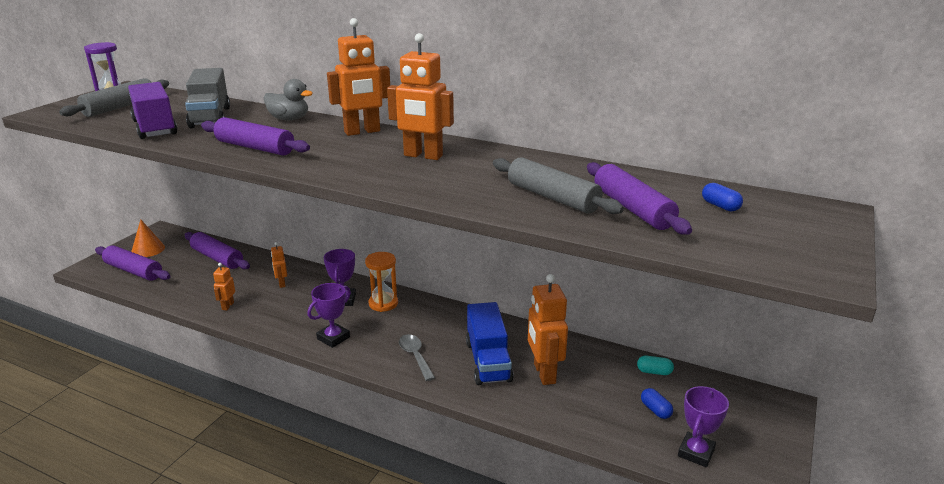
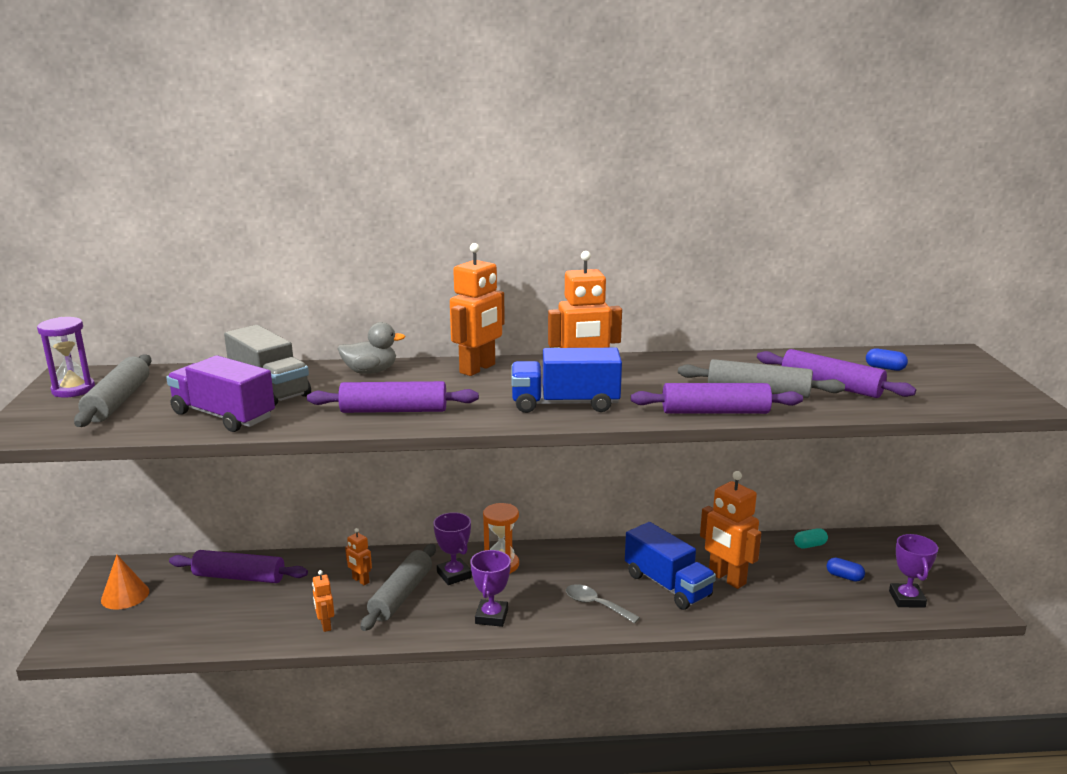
camera: 30 degrees left, 5 degrees down
purple rolling pin [95,245,171,281] -> purple rolling pin moved to [631,383,803,414]
none -> grey rolling pin [360,544,436,631]
none -> blue truck [511,348,622,413]

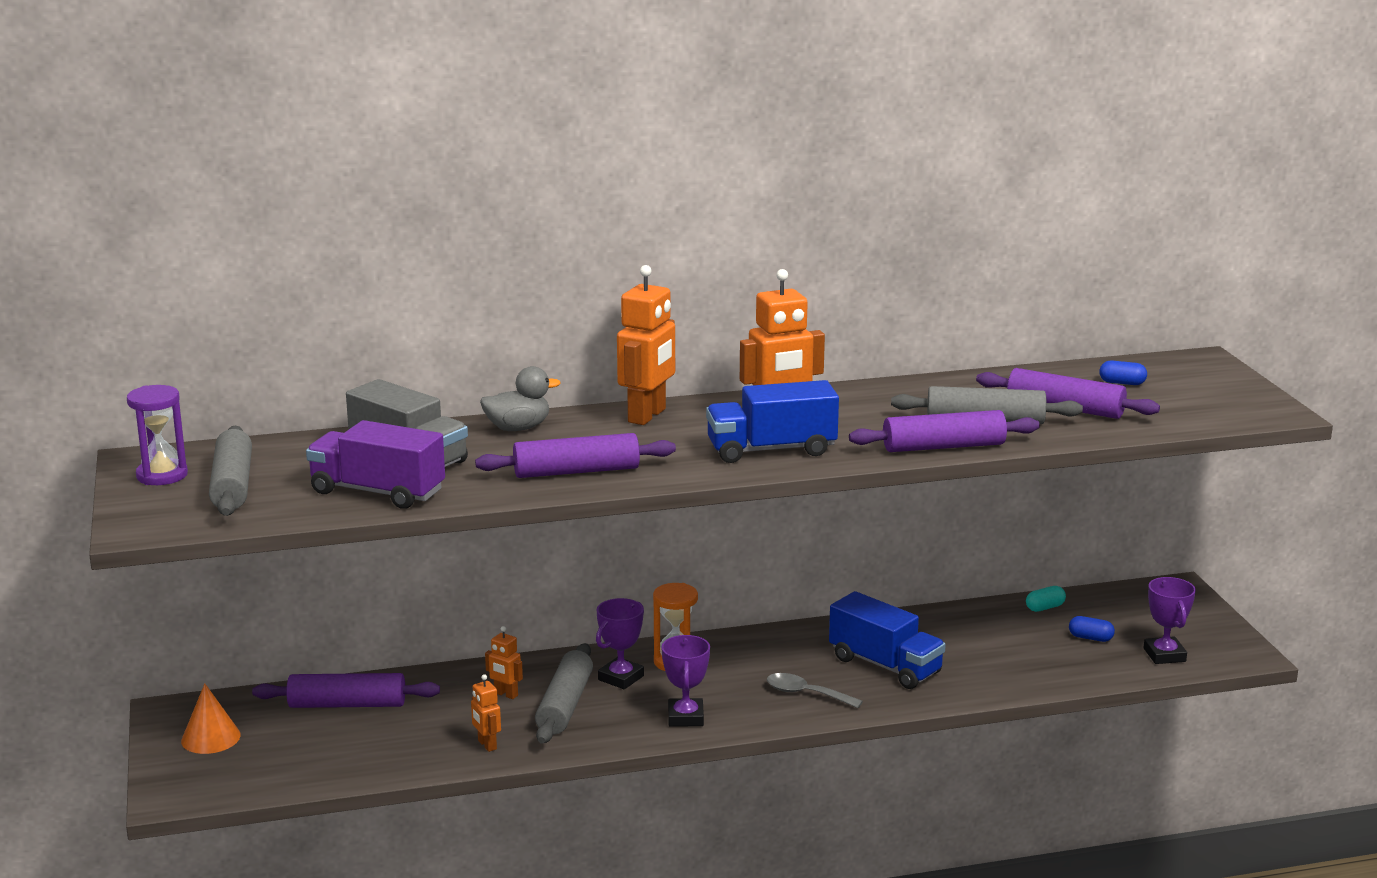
camera: 10 degrees left, 0 degrees up
purple trophy [433,512,472,585] -> purple trophy turned 75 degrees clockwise [596,598,644,689]
orange robot [700,471,761,589] -> none

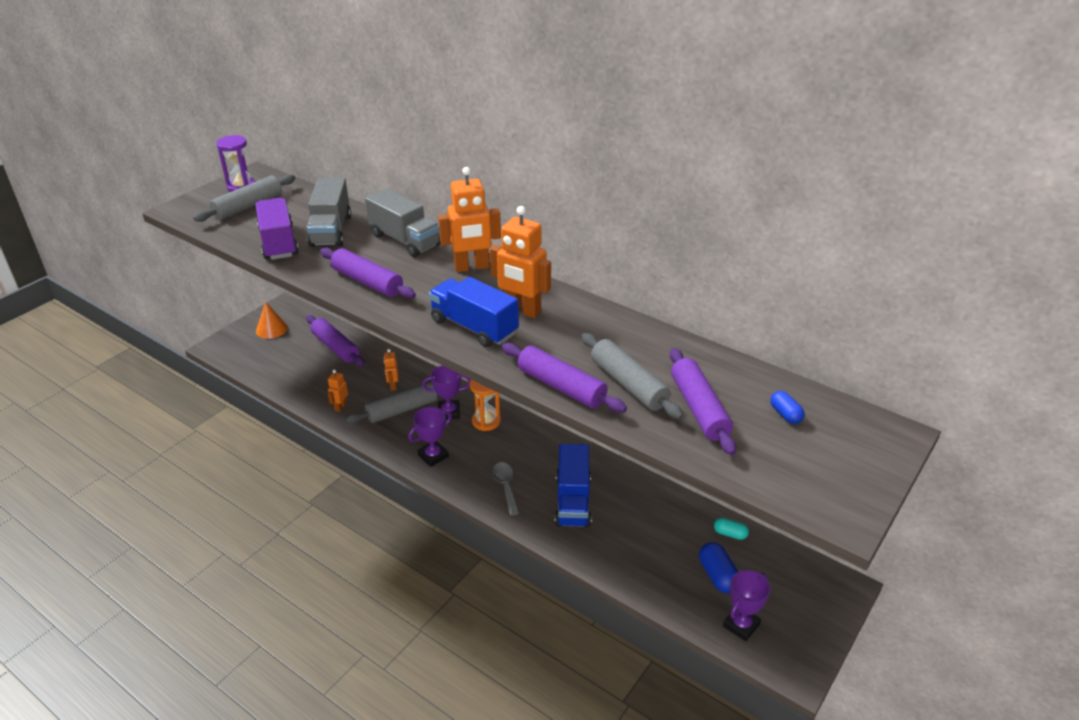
camera: 50 degrees right, 15 degrees up
grey duck [480,366,561,431] -> grey truck [365,188,441,257]
blue capsule [1069,616,1115,642] -> blue capsule [699,542,738,593], size x1.57

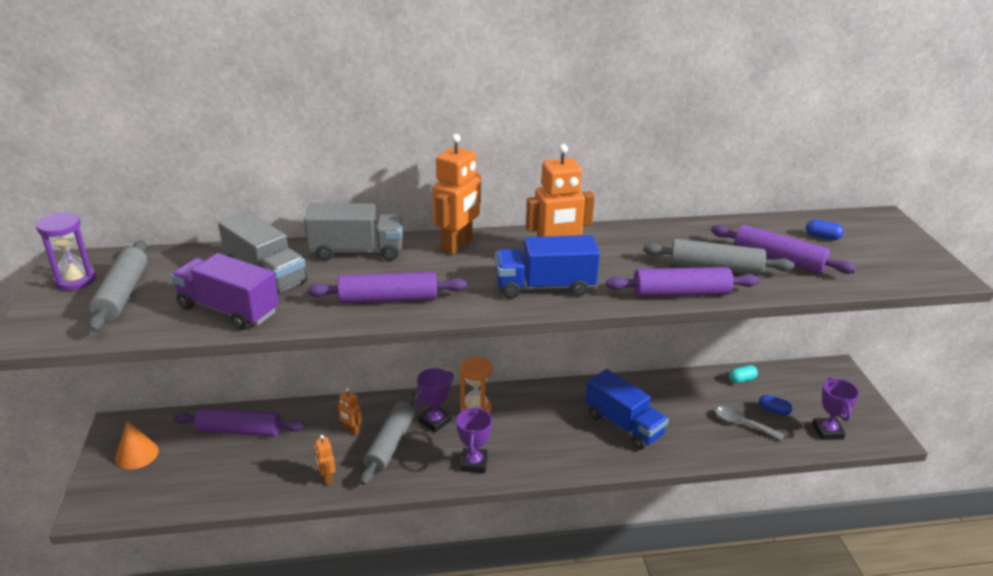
camera: 45 degrees left, 5 degrees down
grey spoon [492,462,519,516] -> grey spoon moved to [715,406,785,441]
blue capsule [699,542,738,593] -> blue capsule [759,395,792,416], size x0.64

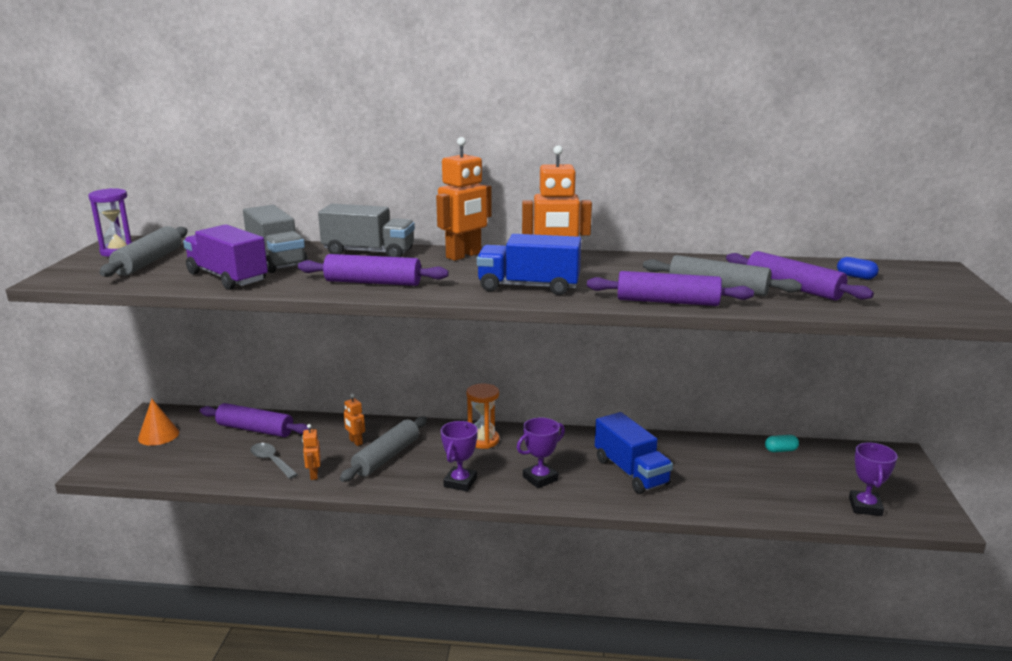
camera: 15 degrees right, 10 degrees down
purple trophy [414,368,454,433] -> purple trophy moved to [517,417,565,488]
grey spoon [715,406,785,441] -> grey spoon moved to [250,443,298,479]
blue capsule [759,395,792,416] -> none

